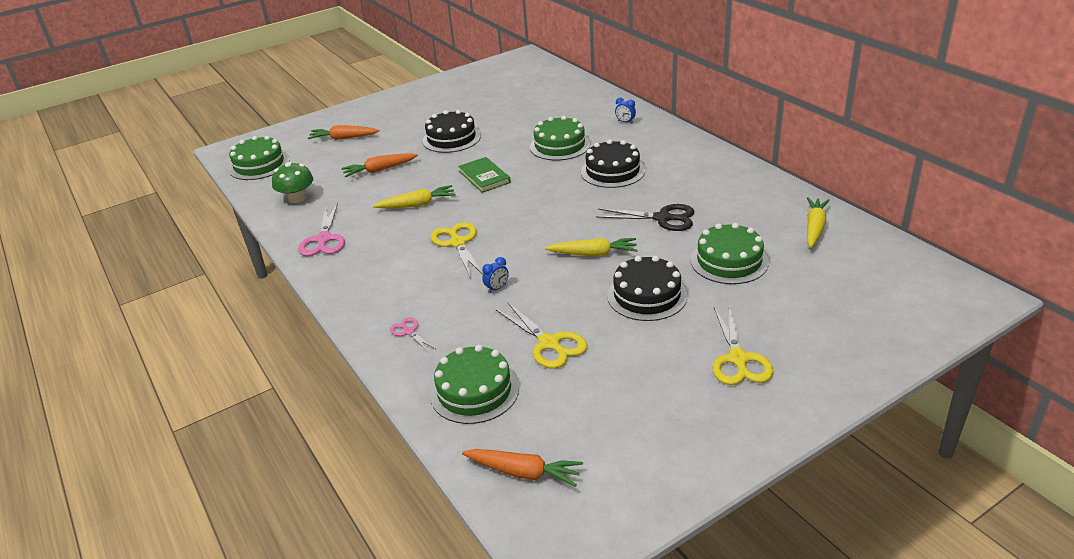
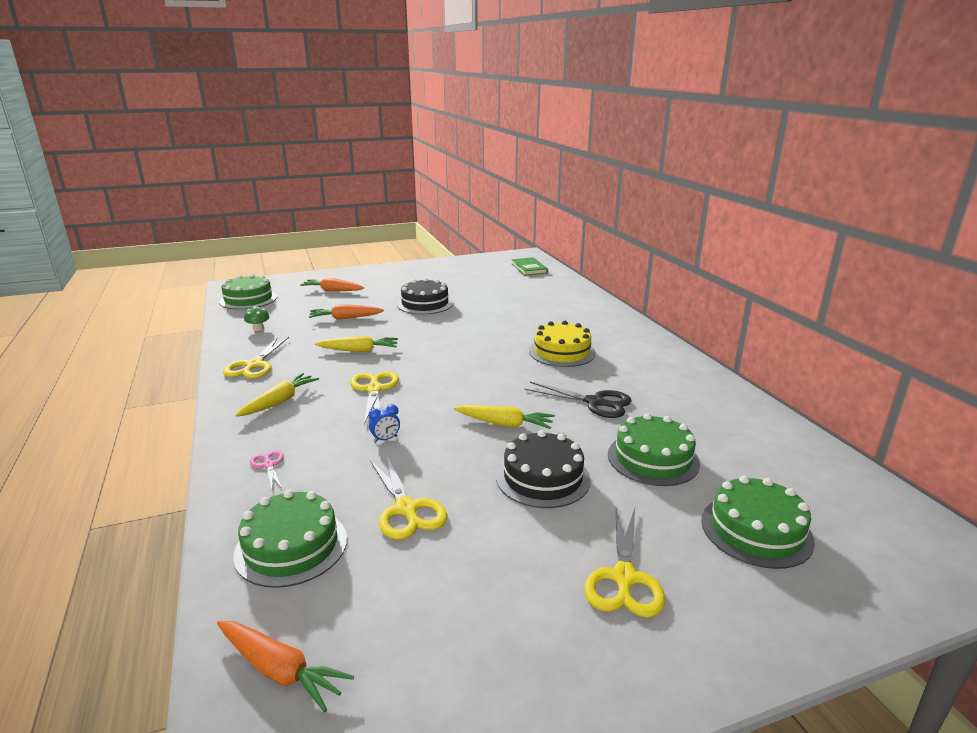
camera: 10 degrees right, 10 degrees down
green mushroom [272,162,313,203] -> green mushroom [244,306,270,331], size x0.63
pink scissors [298,203,345,256] -> yellow scissors [223,337,289,379]
green book [458,157,511,193] -> green book moved to [511,257,548,276]
green cake [530,116,590,160] -> green cake moved to [701,476,815,569]
black cake [581,139,645,188] -> yellow cake [529,321,596,367]
blue clock [615,98,636,124] -> none
yellow carrot [807,197,830,248] -> yellow carrot moved to [235,373,319,417]

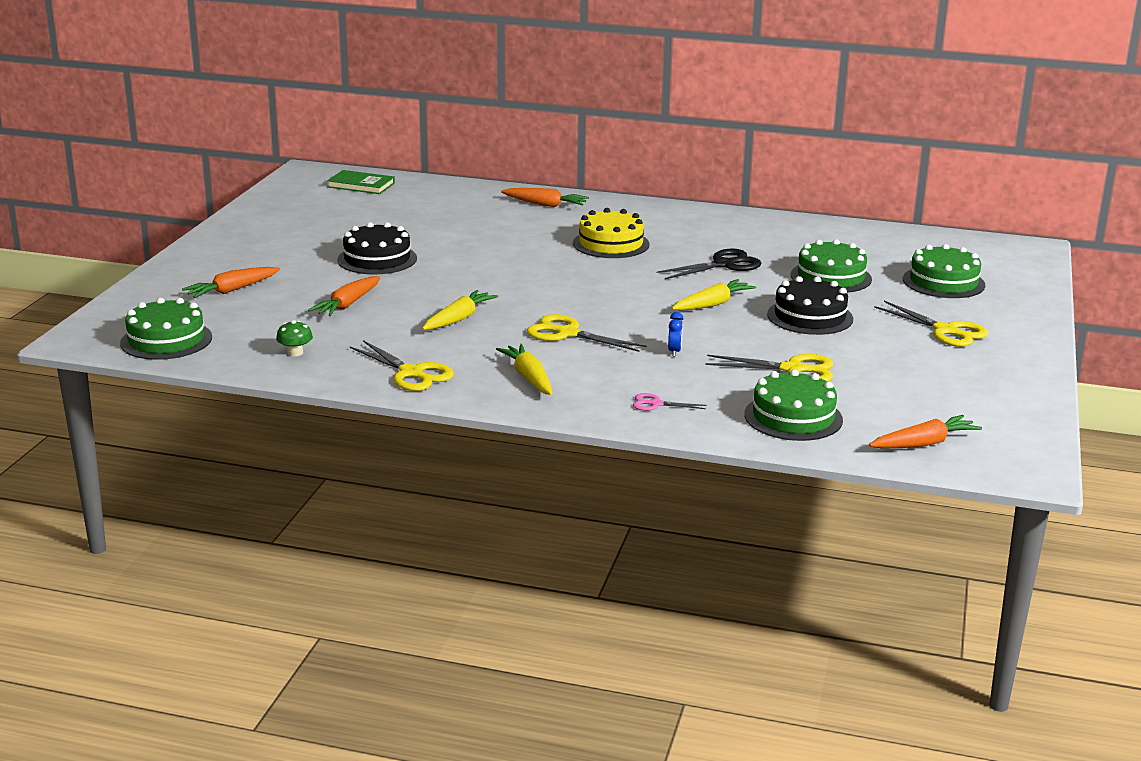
camera: 55 degrees left, 0 degrees up
none -> orange carrot [501,188,589,207]

